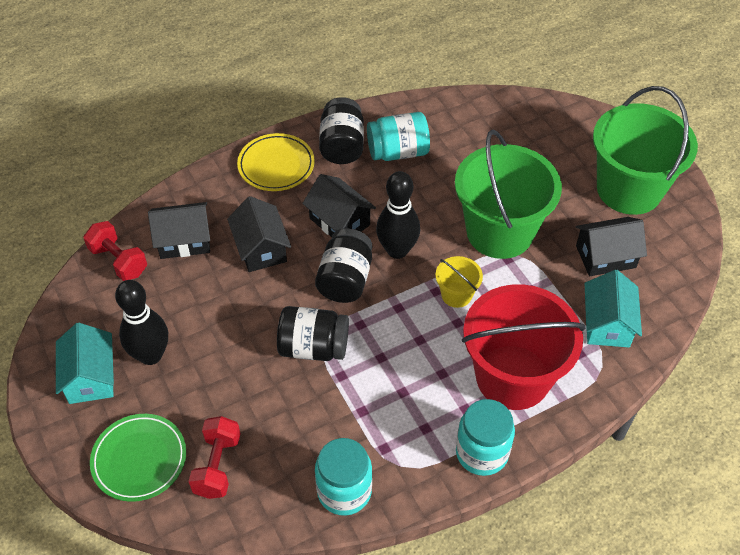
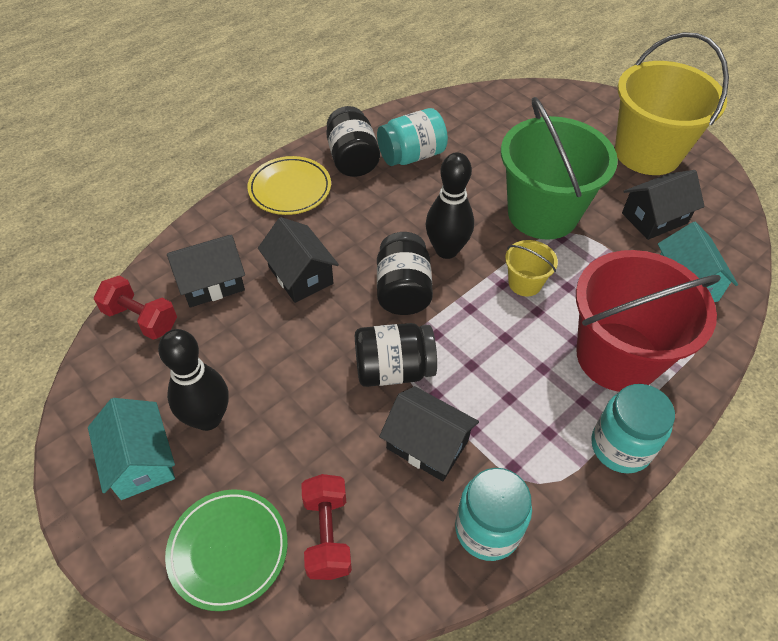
camera: 15 degrees left, 0 degrees up
black house [302,174,376,237] -> black house moved to [379,386,479,481]
green bucket [593,86,698,215] -> yellow bucket [615,32,729,175]

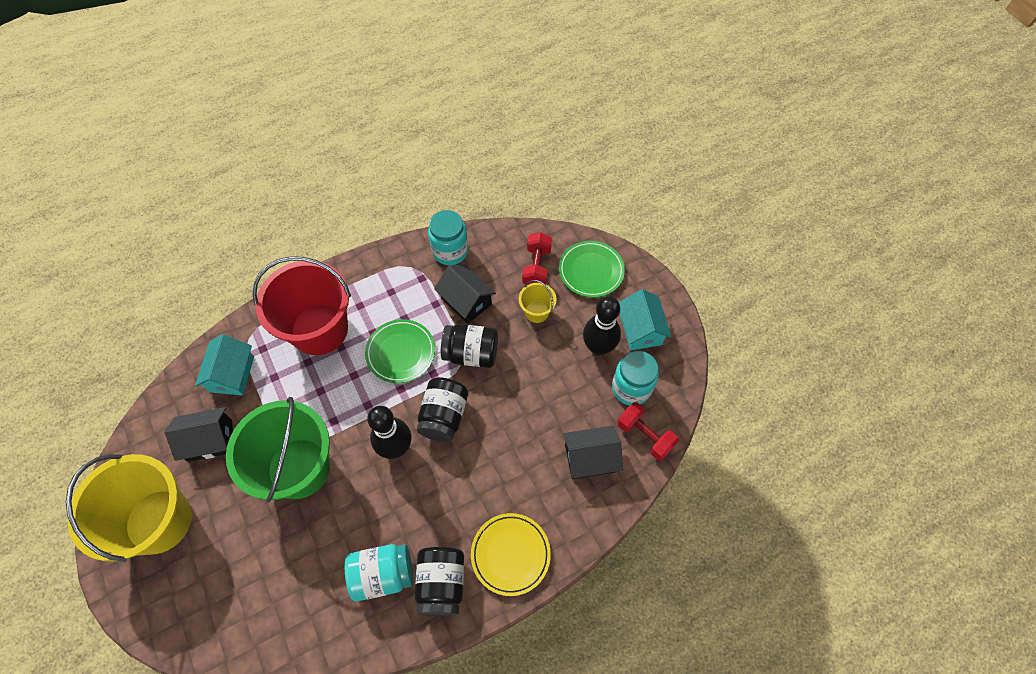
camera: 165 degrees left, 10 degrees up
black house [258,217,339,303] -> none
yellow bucket [505,240,558,296] -> yellow bucket moved to [519,280,557,323]
turquoise jar [591,384,675,474] -> turquoise jar moved to [612,351,659,406]
none -> green plate [365,319,435,383]

